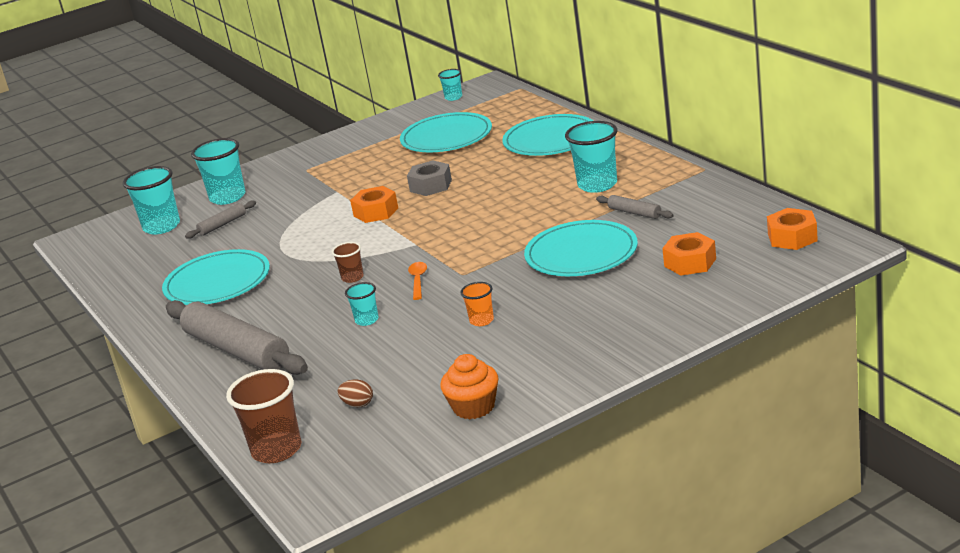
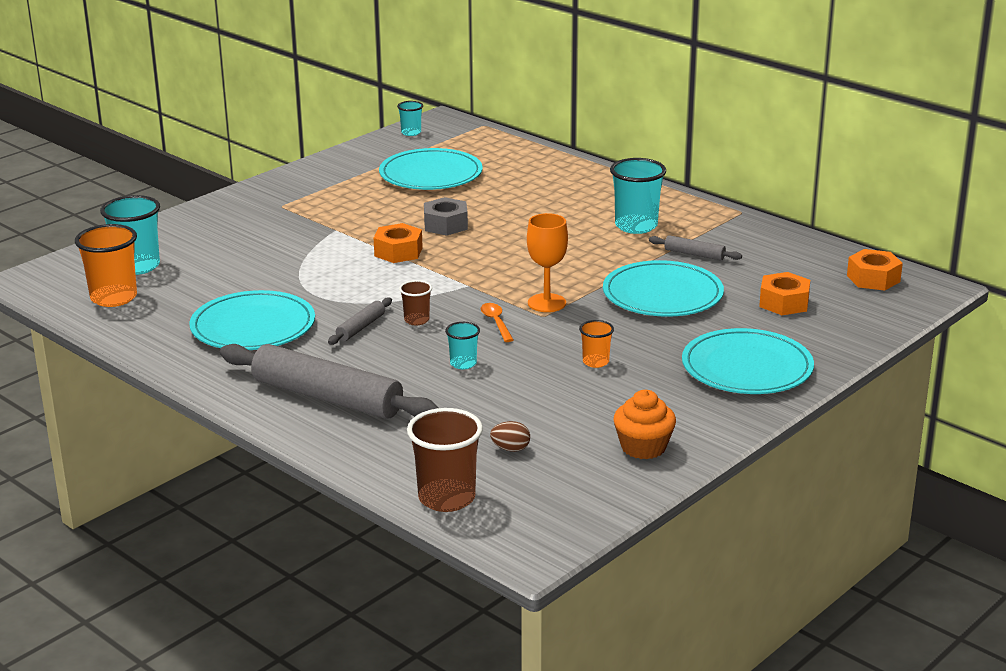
camera: 20 degrees left, 0 degrees up
grey rolling pin [185,201,256,239] -> grey rolling pin moved to [328,298,392,345]
turquoise cup [191,138,246,205] -> none
turquoise plate [502,114,593,156] -> turquoise plate moved to [682,328,814,394]
none -> orange cup [75,224,137,307]
none -> orange goblet [527,213,568,312]

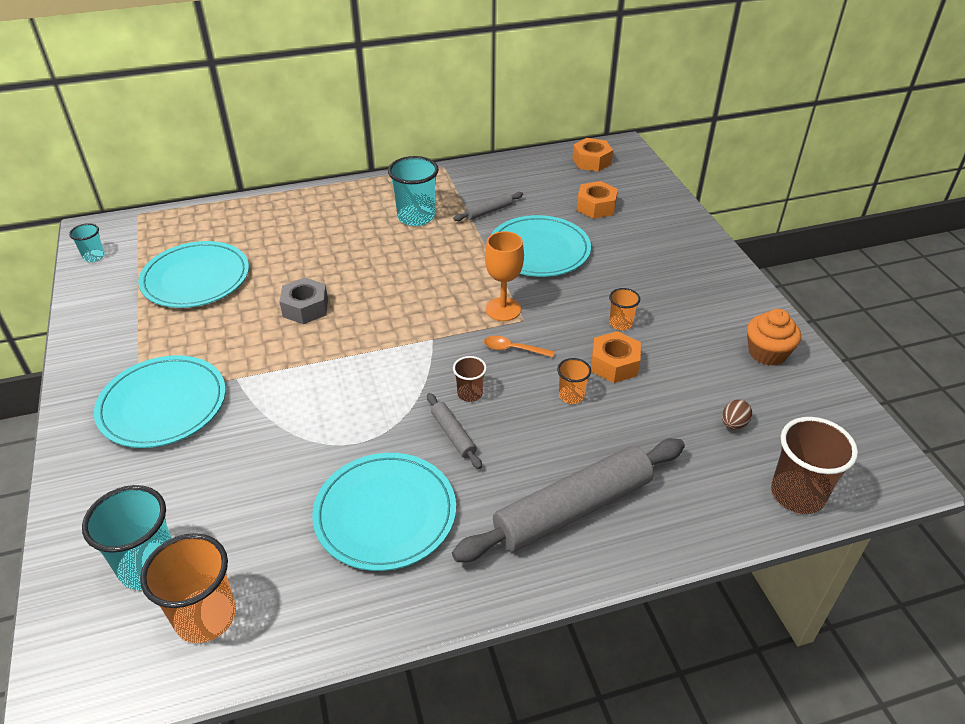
camera: 60 degrees left, 15 degrees up
orange nut [374,223,423,263] -> orange nut moved to [591,331,641,383]
turquoise cup [445,322,480,369] -> orange cup [557,358,591,404]
turquoise plate [682,328,814,394] -> turquoise plate moved to [94,355,226,448]

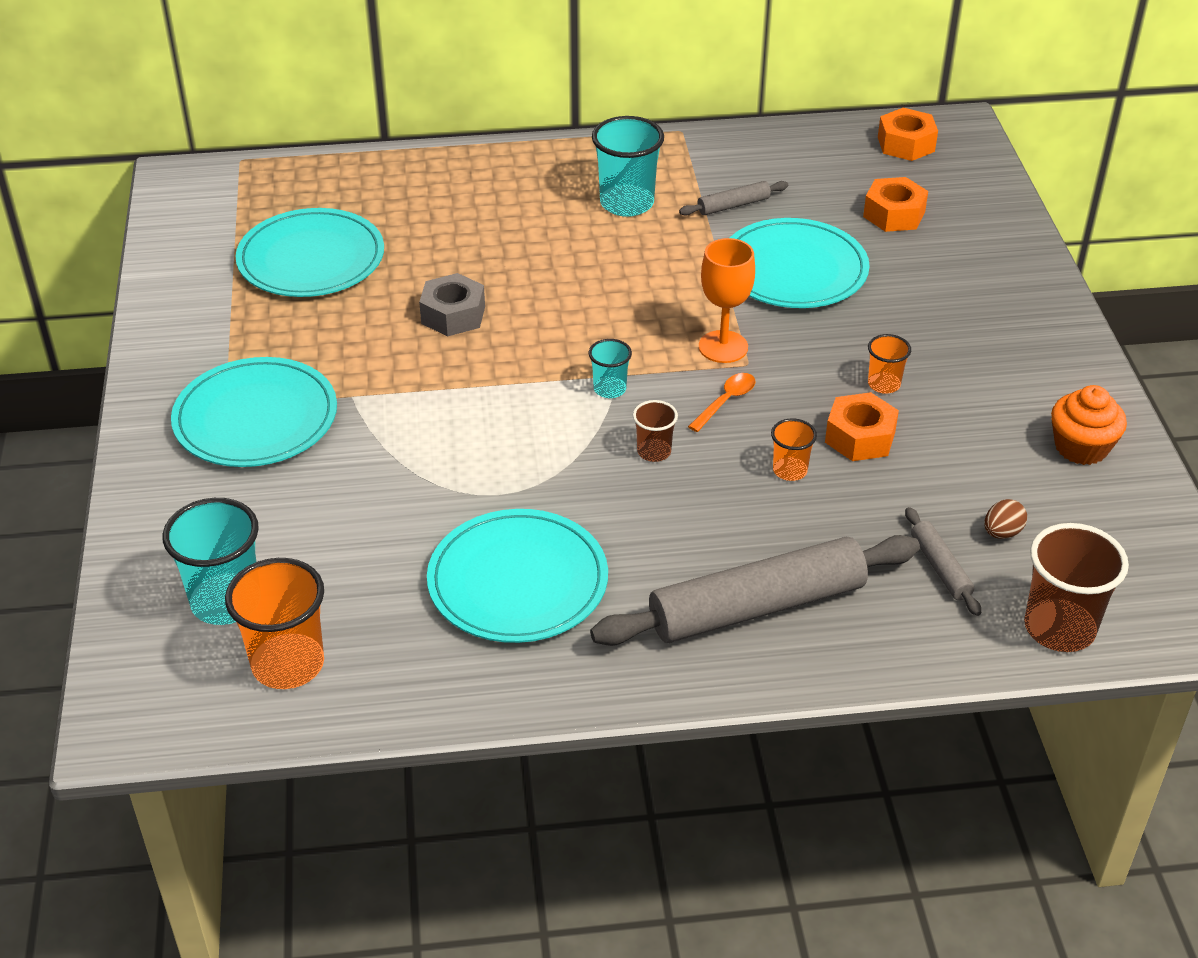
camera: 10 degrees right, 0 degrees up
turquoise cup [69,223,105,262] -> turquoise cup moved to [589,339,632,398]
grey rolling pin [427,393,482,469] -> grey rolling pin moved to [905,507,981,616]
orange spoon [484,336,555,357] -> orange spoon turned 105 degrees clockwise [688,373,755,432]

